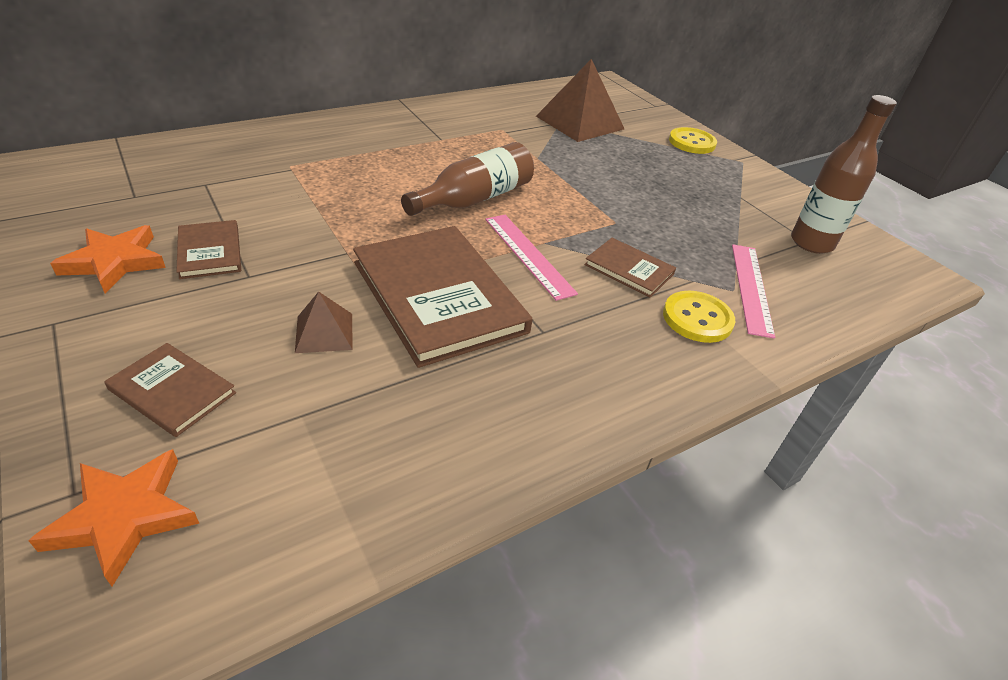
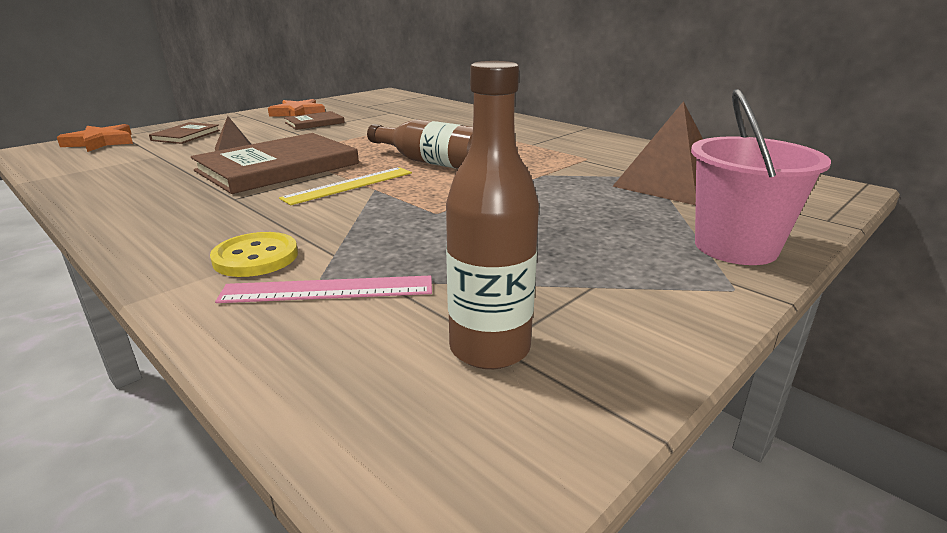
camera: 80 degrees right, 15 degrees down
pink ruler [485,215,578,301] -> yellow ruler [279,167,412,205]
brown book [584,238,676,298] -> none
yellow button [669,127,717,154] -> pink bucket [691,89,831,265]

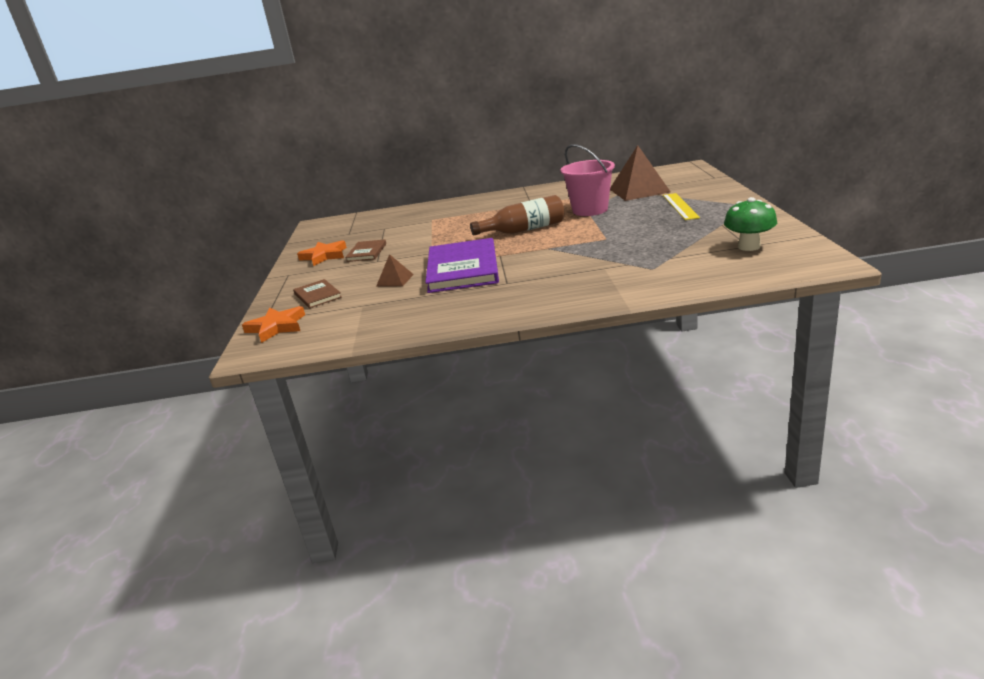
camera: 45 degrees left, 0 degrees up
brown book [191,133,359,194] -> purple book [425,238,499,293]
yellow button [210,232,298,277] -> none
pink ruler [215,275,432,303] -> none
yellow ruler [279,167,412,205] -> yellow ruler moved to [663,193,700,220]
brown bottle [446,61,539,369] -> green mushroom [724,197,777,251]
pink bucket [691,89,831,265] -> pink bucket moved to [560,144,615,216]

